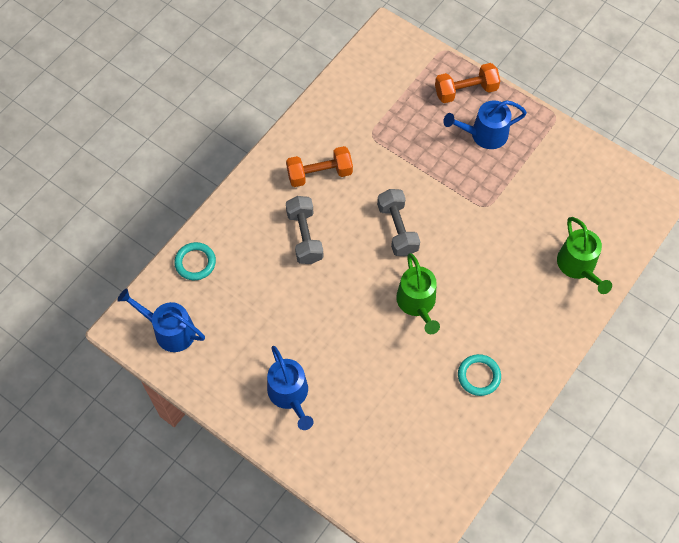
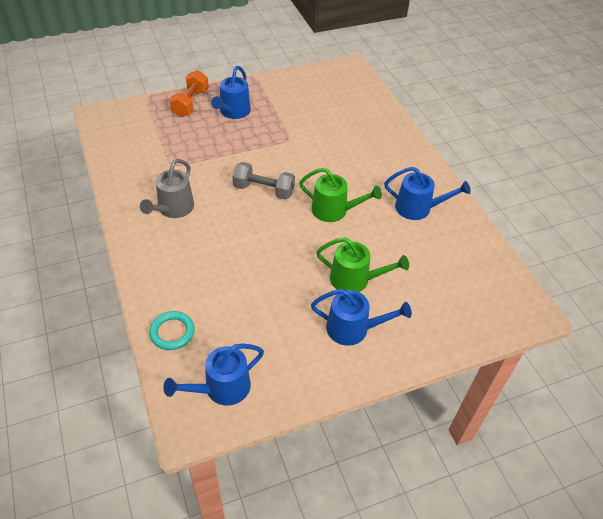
camera: 60 degrees left, 15 degrees down
orange dumbbell [286,146,353,187] -> grey watering can [140,159,194,218]
grey dumbbell [286,196,324,264] -> none
turquoise ring [458,354,501,396] -> blue watering can [384,167,470,220]
green watering can [557,217,612,294] -> green watering can moved to [316,237,409,292]

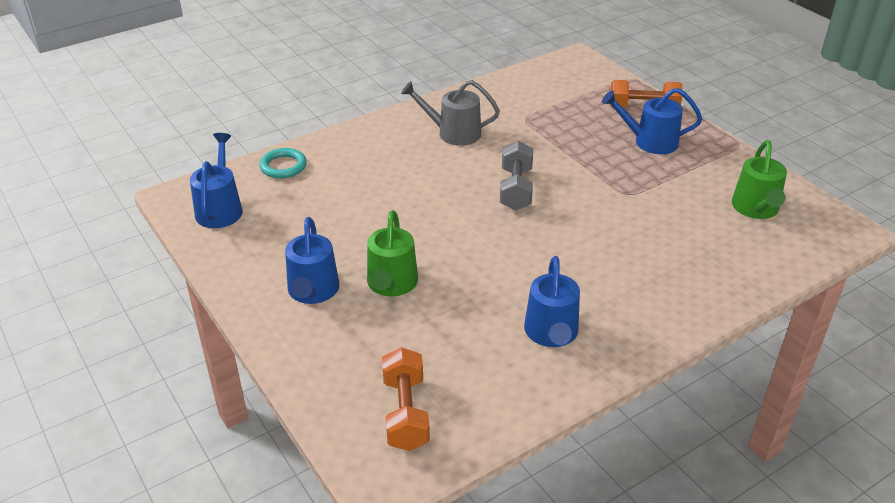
camera: 80 degrees right, 10 degrees down
blue watering can [163,343,264,405] -> blue watering can turned 45 degrees clockwise [190,133,243,228]
green watering can [299,168,382,222] -> green watering can moved to [732,140,787,219]
none -> orange dumbbell [382,347,430,451]

